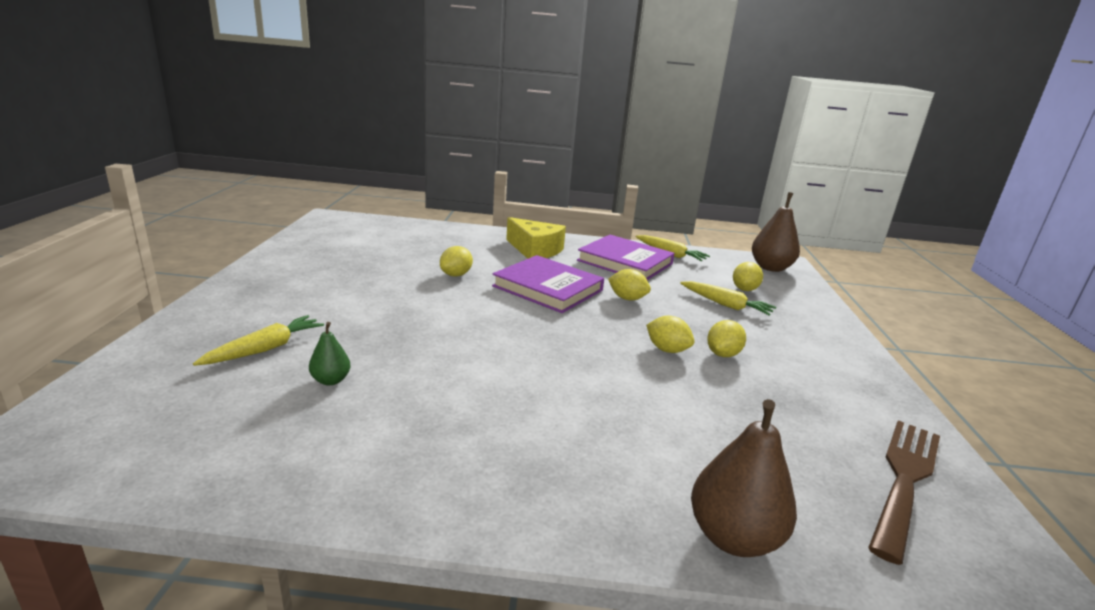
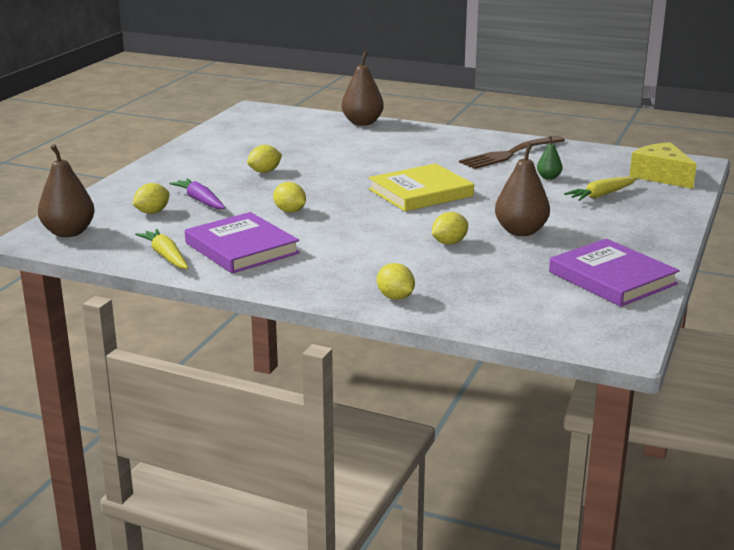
camera: 160 degrees left, 0 degrees up
purple book [492,255,604,313] -> purple book moved to [549,239,680,307]
yellow cheese [506,217,566,259] -> yellow cheese moved to [629,142,697,189]
yellow lemon [646,316,695,353] -> yellow lemon moved to [377,263,415,300]
yellow carrot [680,281,776,316] -> purple carrot [169,178,225,209]
brown fork [868,420,940,565] -> brown fork moved to [459,136,565,169]
none -> yellow book [369,163,474,212]
none -> brown pear [495,142,550,236]

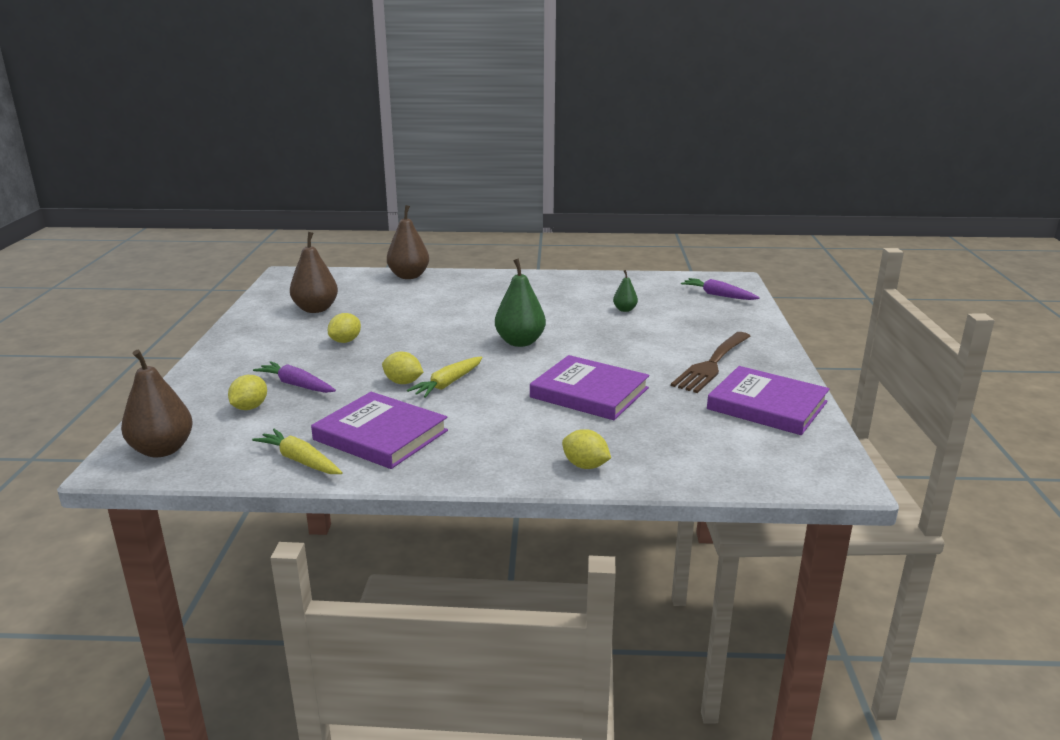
camera: 20 degrees left, 0 degrees up
yellow book [369,163,474,212] -> green pear [495,258,546,347]
yellow lemon [432,212,468,245] -> purple book [530,355,649,420]
brown fork [459,136,565,169] -> brown fork moved to [671,332,751,393]
brown pear [495,142,550,236] -> brown pear moved to [290,232,338,313]
yellow carrot [564,177,637,201] -> yellow carrot moved to [407,356,483,398]
yellow cheese [629,142,697,189] -> purple carrot [681,278,760,300]

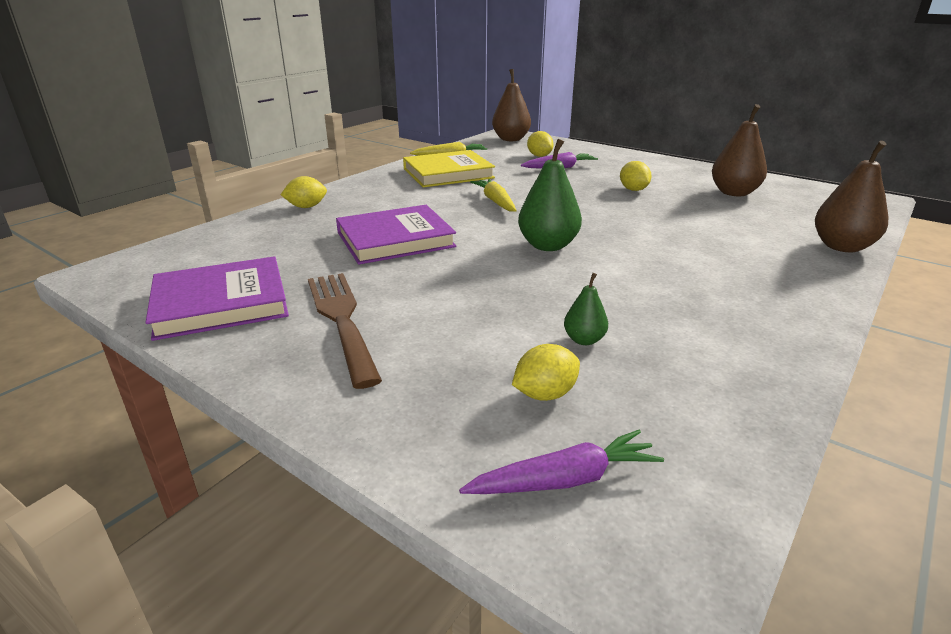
camera: 125 degrees right, 5 degrees up
purple book [311,392,448,469] -> yellow book [403,150,495,187]
yellow lemon [382,352,423,384] -> yellow lemon moved to [512,344,580,401]

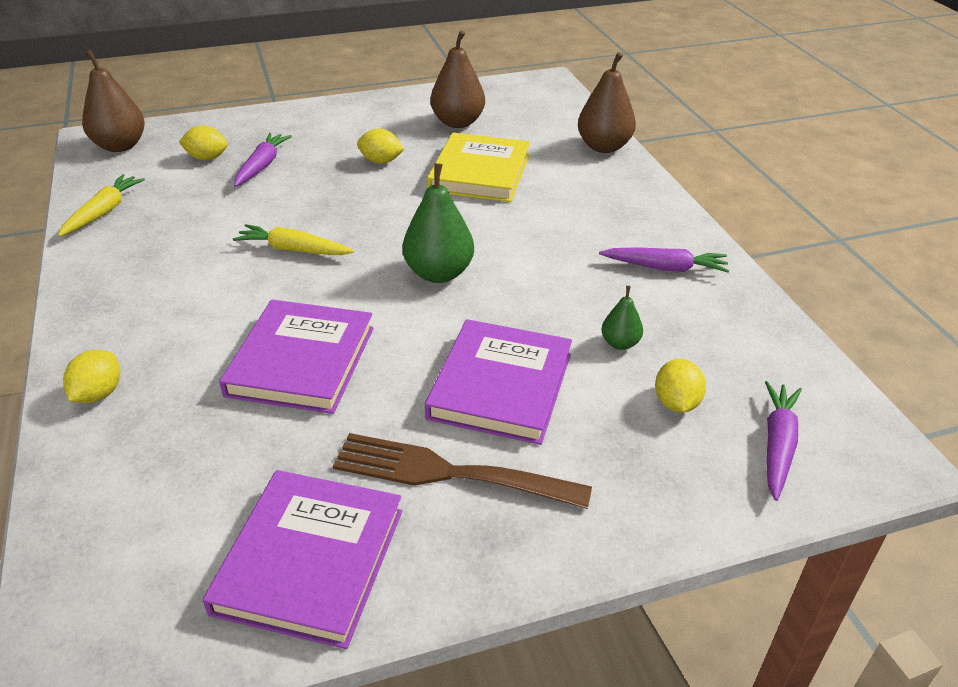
camera: 55 degrees left, 10 degrees up
yellow book [403,150,495,187] -> yellow book moved to [427,133,530,202]
none -> purple book [425,319,572,445]
none -> purple carrot [599,247,729,273]

